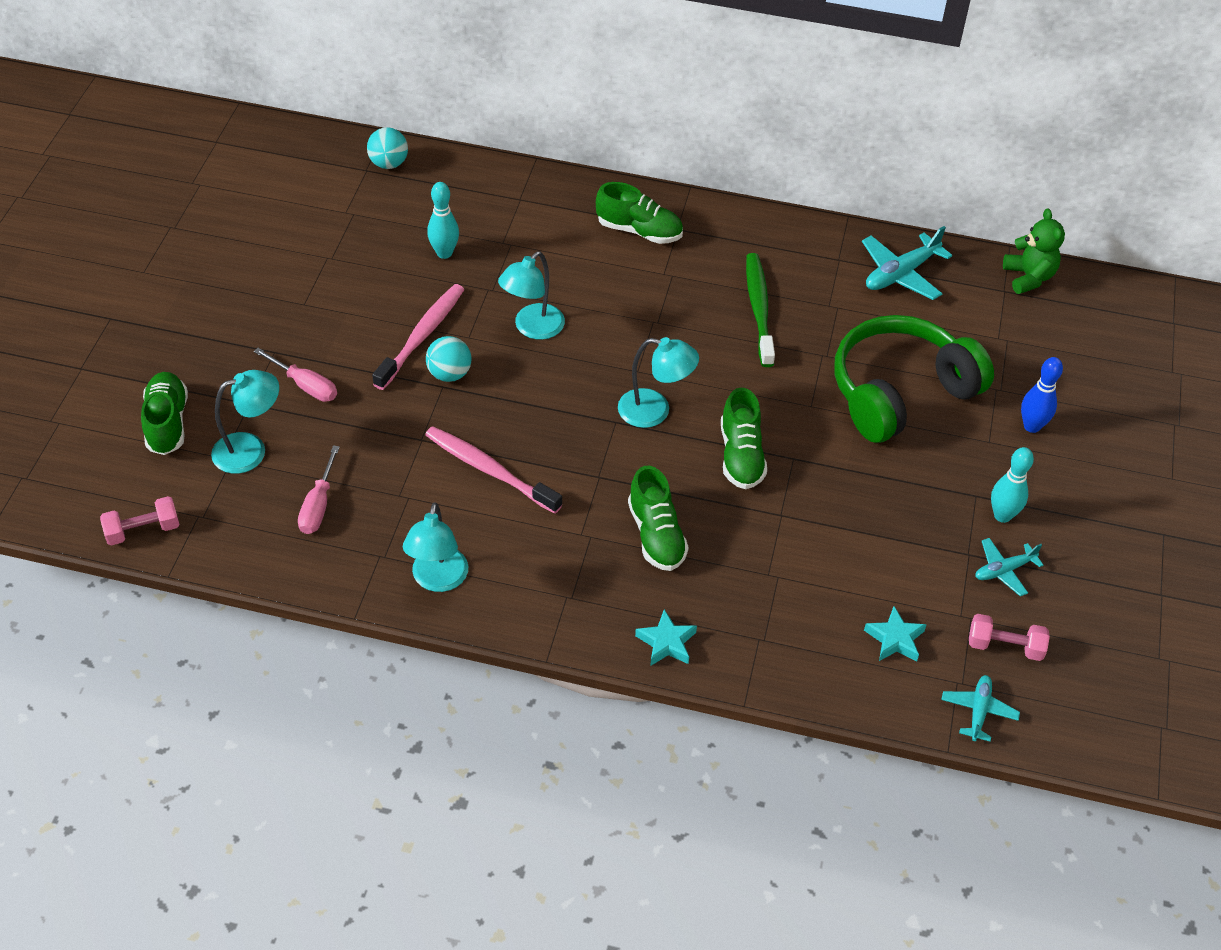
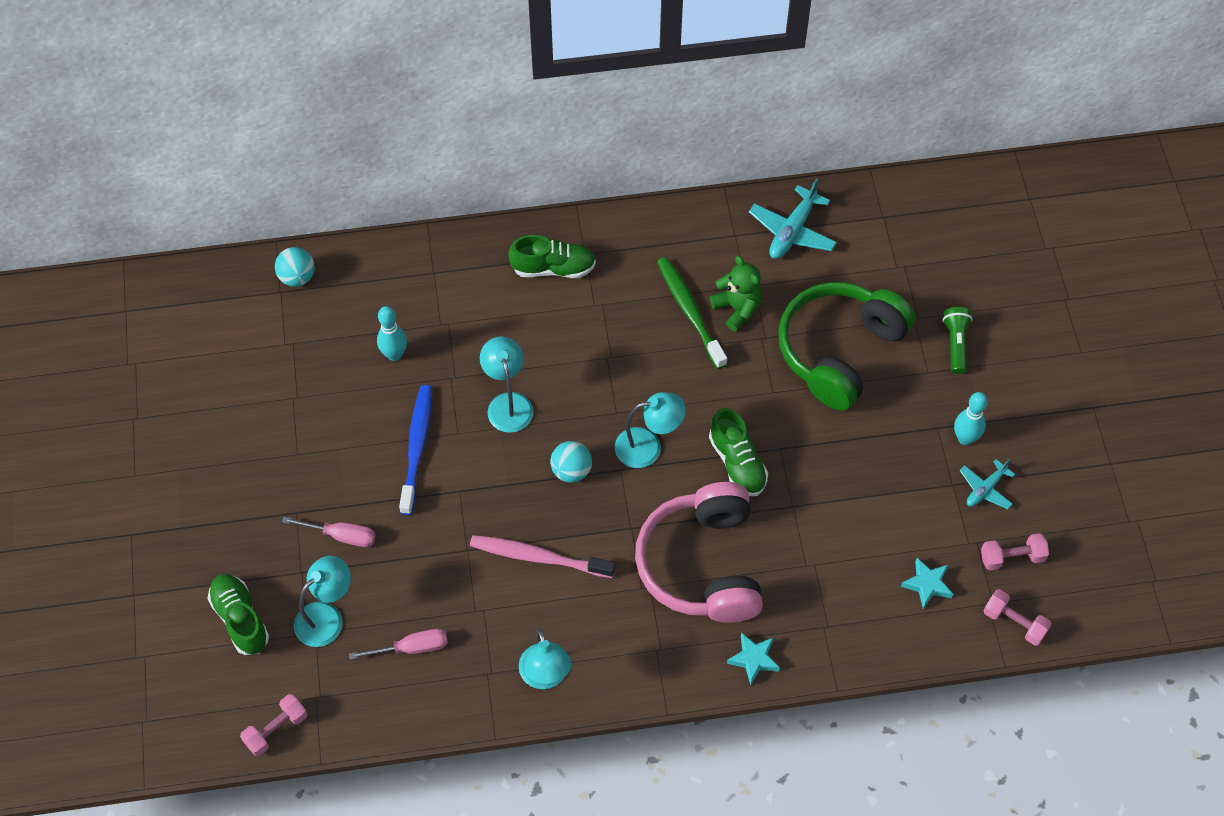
camera: 20 degrees left, 10 degrees up
pink screwdriver [298,445,340,534] -> pink screwdriver turned 90 degrees counterclockwise [349,629,448,660]
pink toothbrush [372,284,464,390] -> blue toothbrush [399,385,432,515]
turquoise ball [426,336,471,382] -> turquoise ball moved to [550,441,592,483]
turquoise lamp [498,251,565,340] -> turquoise lamp turned 150 degrees clockwise [480,336,534,433]
green shoe [628,466,689,571] -> pink headphones [635,482,763,623]
turquoise plane [941,675,1020,742] -> pink dumbbell [983,589,1052,645]
green teddy bear [1003,209,1065,294] -> green teddy bear moved to [710,256,762,332]
blue bowling pin [1021,357,1063,433] -> green flashlight [942,307,972,374]

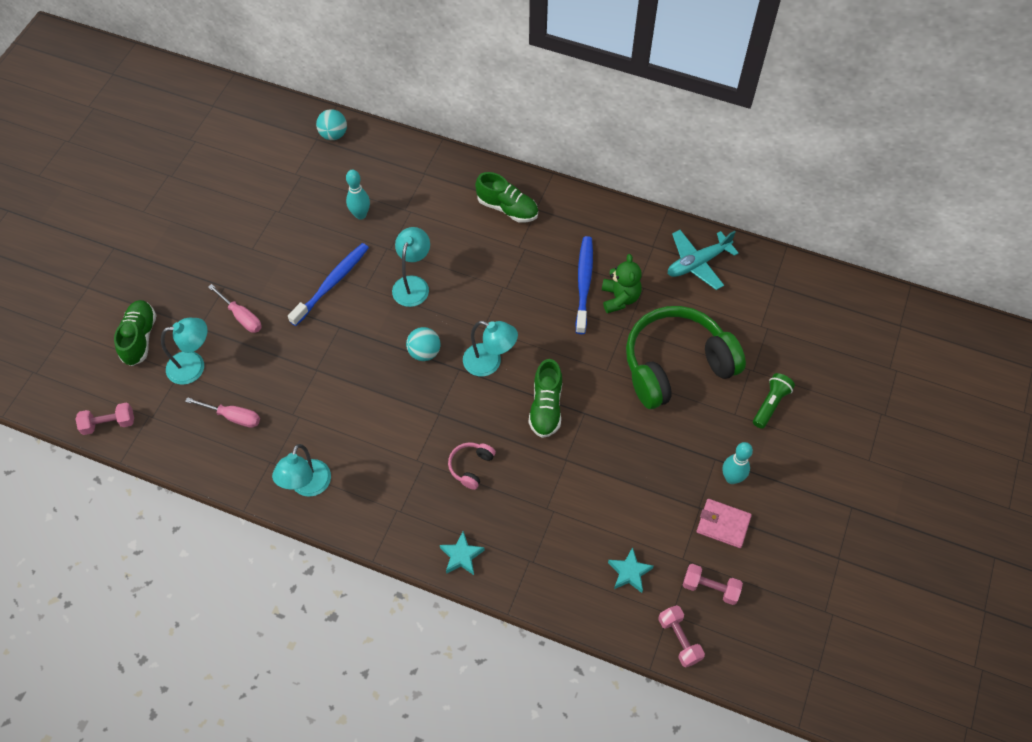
camera: 30 degrees right, 0 degrees up
pink toothbrush [470,535,615,578] -> none
pink headphones [635,482,763,623] -> pink headphones [448,442,496,490], size x0.40
green toothbrush [657,257,727,369] -> blue toothbrush [575,236,593,334]
turquoise plane [959,459,1015,509] -> pink wallet [696,499,752,548]

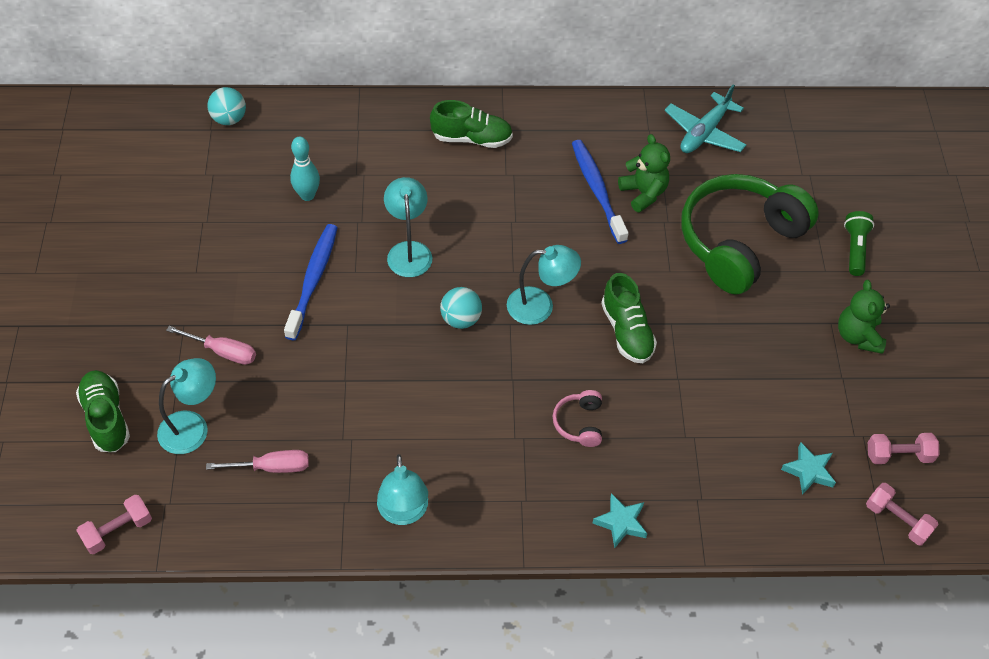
camera: 25 degrees left, 5 degrees down
pink wallet [696,499,752,548] -> none
turquoise bowling pin [722,442,753,484] -> green teddy bear [838,280,890,354]

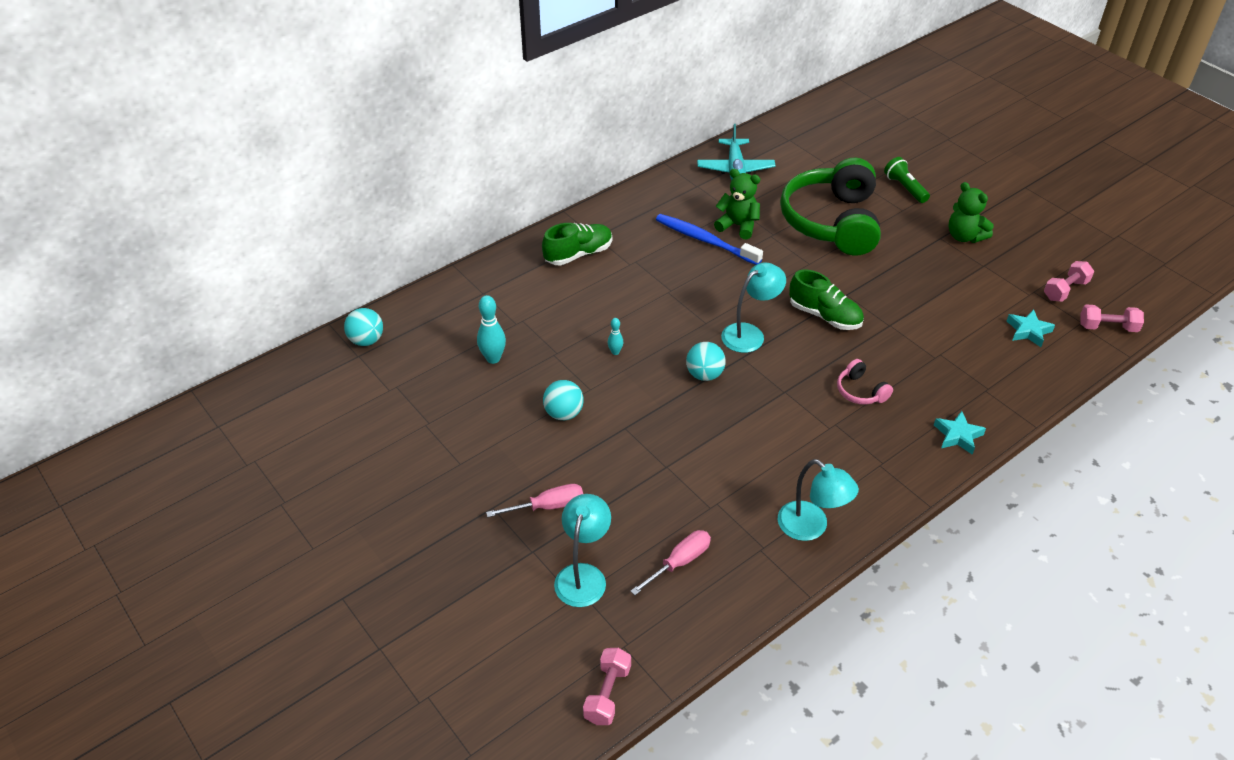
camera: 35 degrees left, 10 degrees down
green shoe [76,370,130,452] -> none
blue toothbrush [284,224,338,340] -> turquoise ball [543,380,584,420]
turquoise lamp [384,177,432,277] -> turquoise bowling pin [608,318,623,355]

